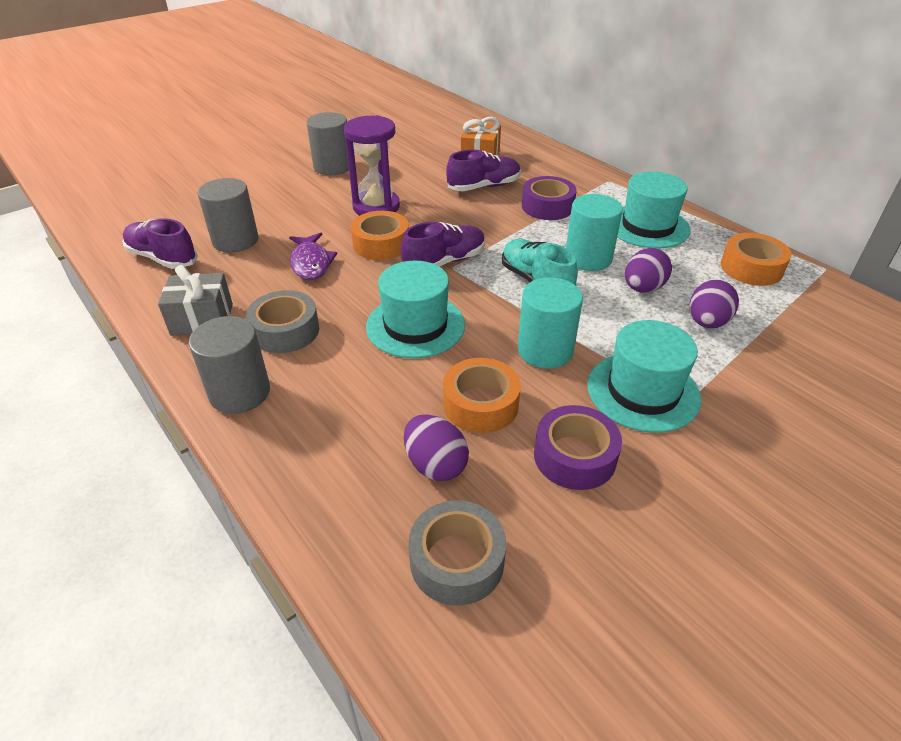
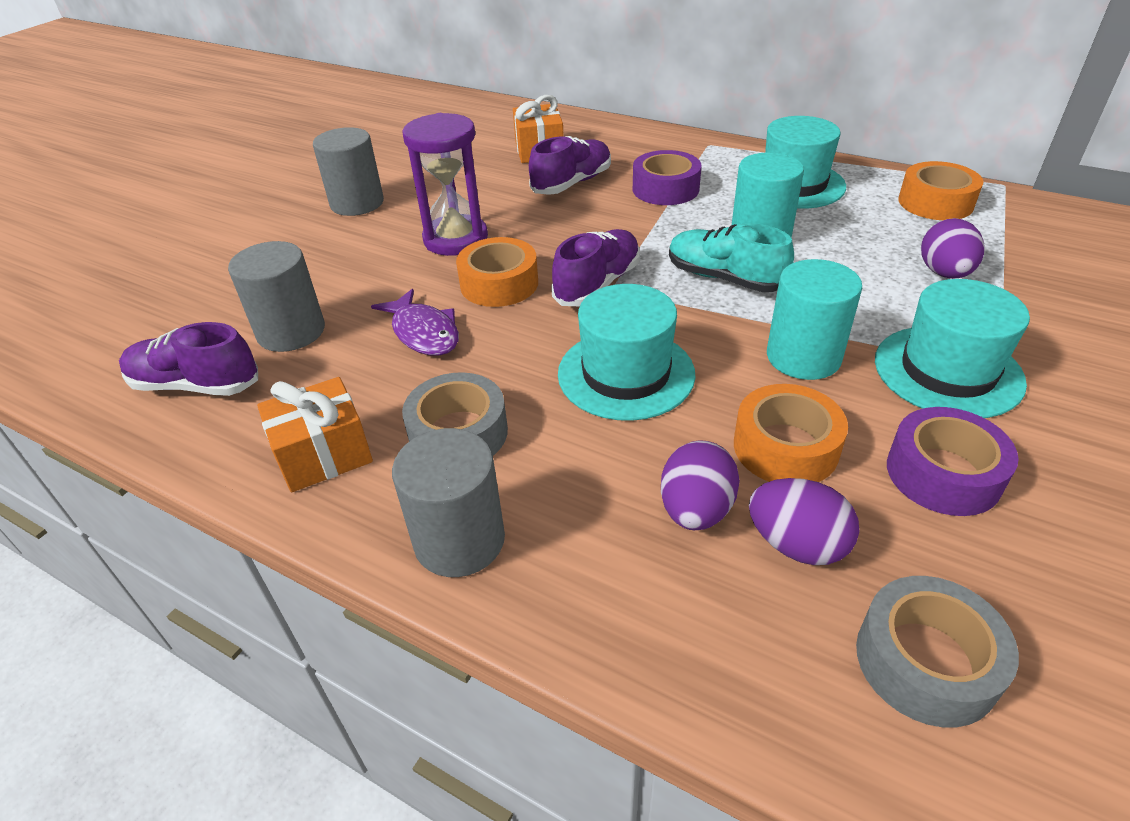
camera: 20 degrees left, 0 degrees up
grey gift [158,265,233,336] -> orange gift [257,377,373,492]
purple egg [625,248,672,292] -> purple egg moved to [661,440,740,530]

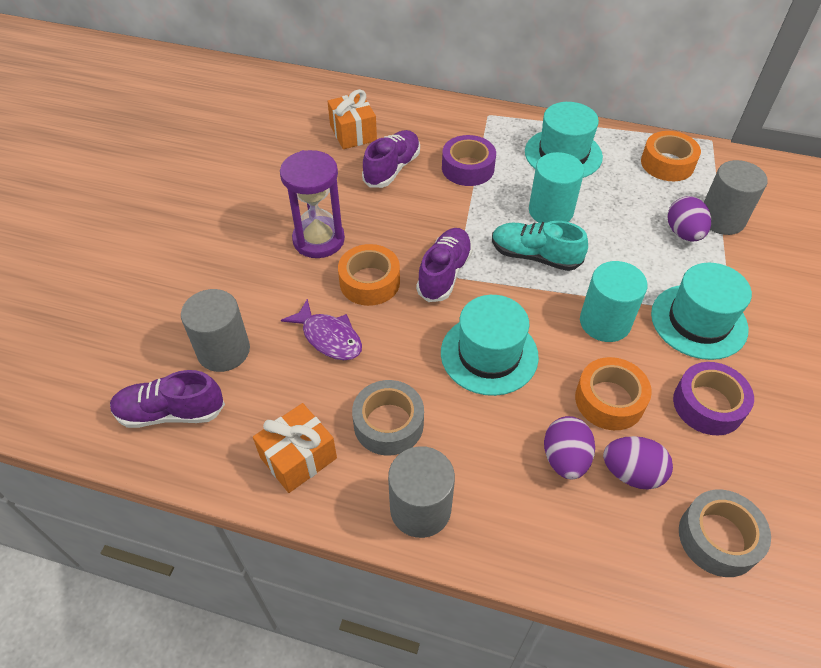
camera: 15 degrees left, 10 degrees up
grey cylinder [313,127,384,216] -> grey cylinder moved to [704,160,768,235]

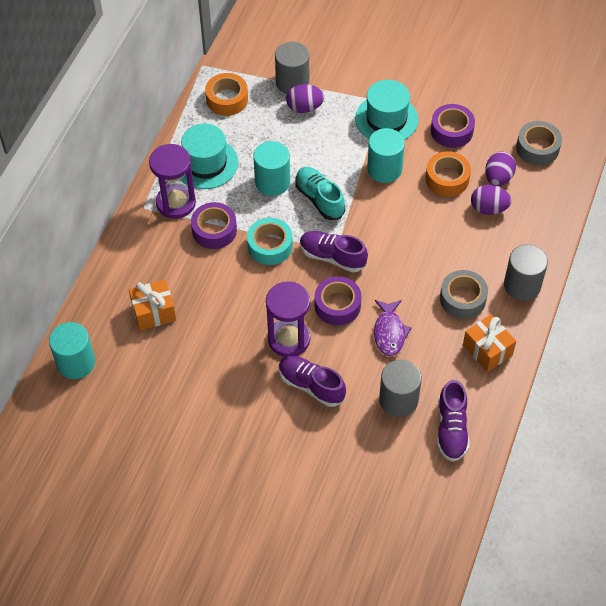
camera: 85 degrees left, 5 degrees up
purple fish [281,299,362,360] -> purple fish turned 135 degrees clockwise [374,300,412,356]
orange tape [338,244,400,306] -> purple tape [315,276,361,325]
purple shoe [362,130,420,188] -> purple shoe moved to [279,356,346,407]
turquoise hat [441,295,539,396] -> none
turquoise shoe [492,221,588,271] -> turquoise shoe turned 120 degrees clockwise [295,167,345,220]
none -> turquoise cylinder [49,322,95,379]
none -> purple hourglass [149,144,196,219]
none -> turquoise tape [247,218,293,265]

